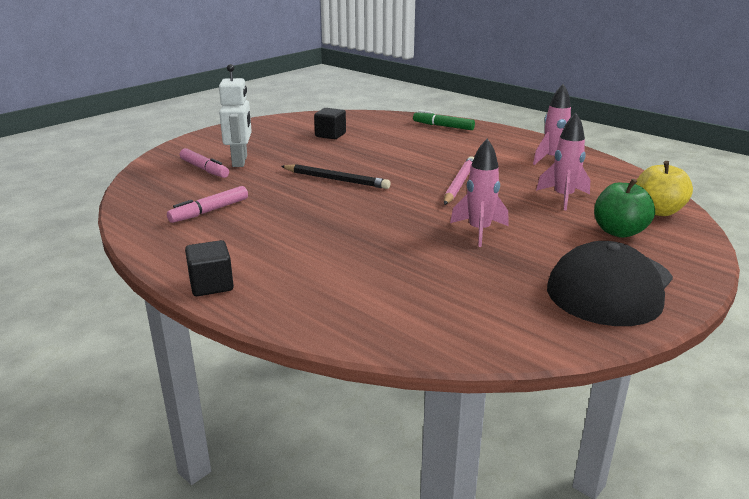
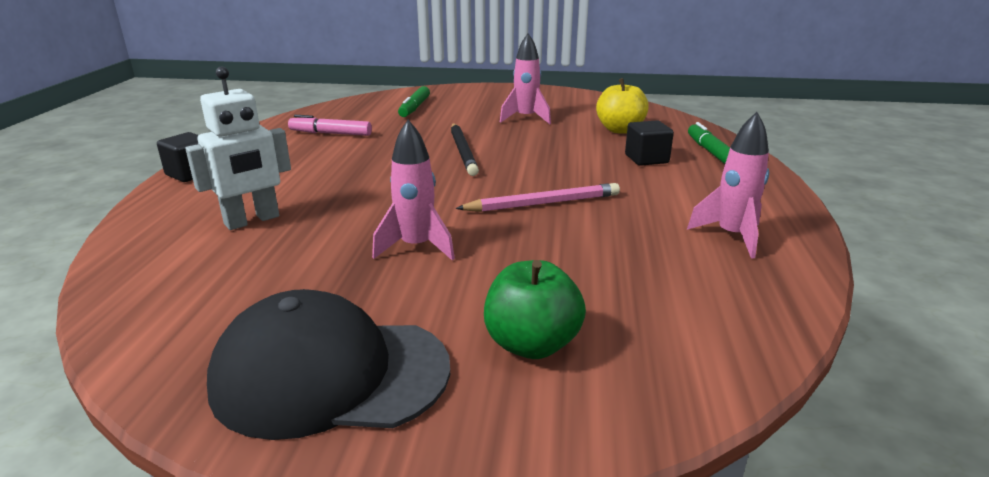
camera: 55 degrees right, 0 degrees up
pink marker [180,148,229,178] -> green marker [398,86,430,117]
white robot [219,64,252,167] -> white robot moved to [185,67,291,230]
black cube [314,108,346,139] -> black cube moved to [625,120,674,166]
pink rocket [536,113,590,210] -> pink rocket moved to [500,33,551,124]
yellow apple [635,161,693,216] -> yellow apple moved to [596,78,649,134]

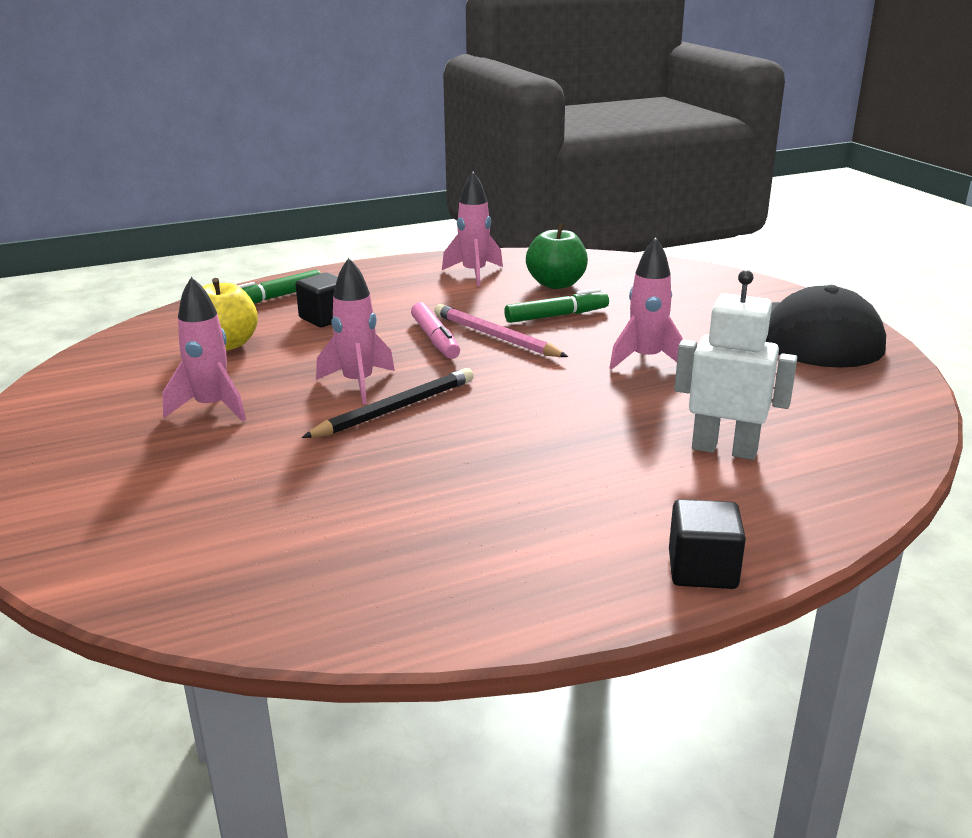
camera: 120 degrees left, 0 degrees up
pink marker [288,115,372,136] -> pink marker moved to [411,302,460,359]
green marker [398,86,430,117] -> green marker moved to [504,289,609,323]
green apple [484,260,586,359] -> green apple moved to [526,223,588,289]
none -> pink rocket [316,258,395,404]

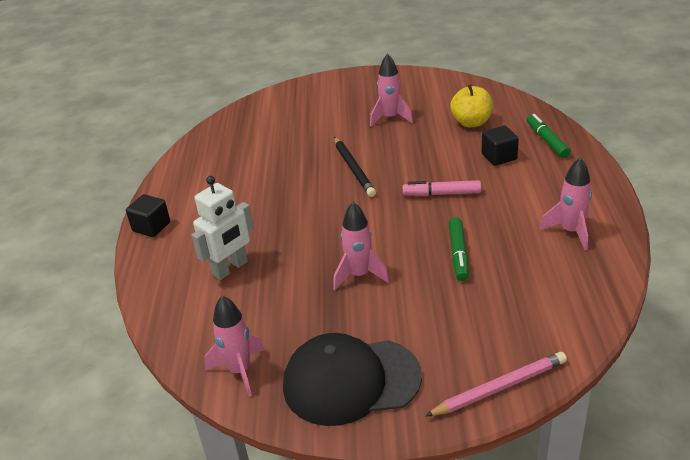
camera: 115 degrees right, 10 degrees up
pink rocket [316,258,395,404] -> pink rocket moved to [204,296,265,397]
pink pencil [434,304,568,357] -> pink pencil moved to [425,352,567,417]
green apple [526,223,588,289] -> none

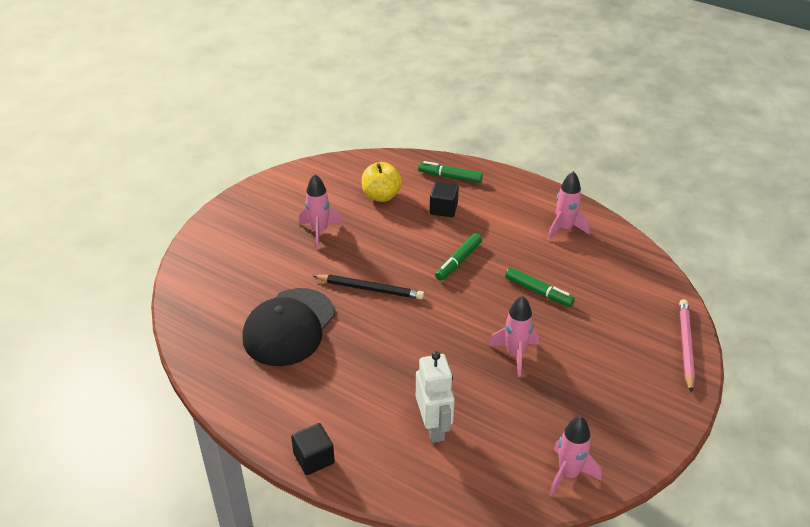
camera: 60 degrees left, 5 degrees up
black cap [283,333,422,426] -> black cap moved to [242,288,335,366]
pink marker [402,180,481,196] -> green marker [435,233,482,281]

